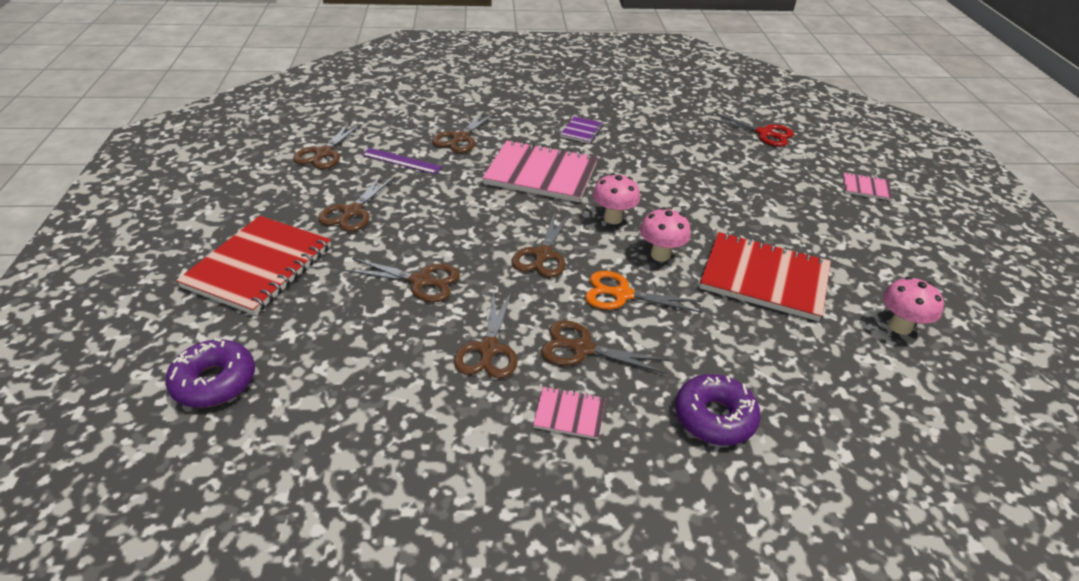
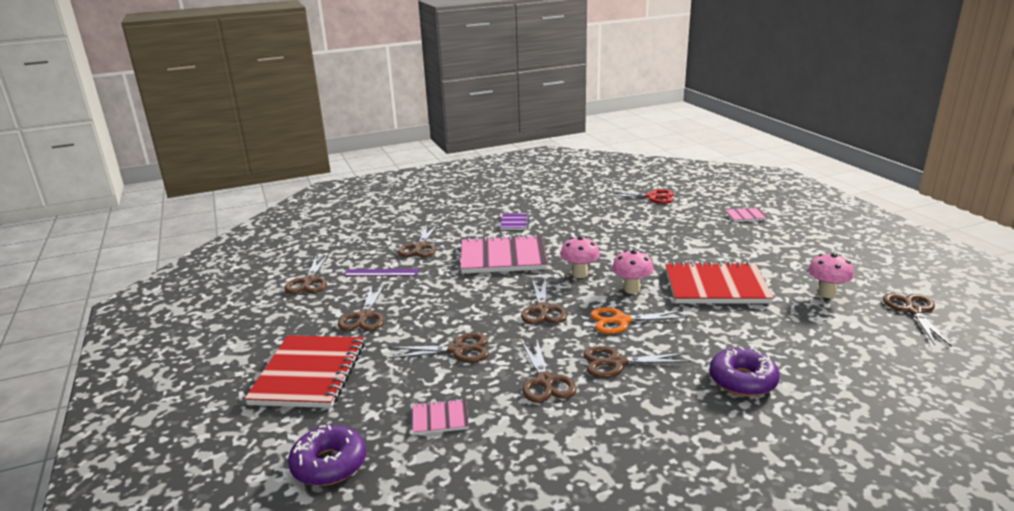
camera: 15 degrees left, 15 degrees down
pink notebook [533,386,606,440] -> pink notebook moved to [413,399,469,435]
none -> brown scissors [883,293,952,347]

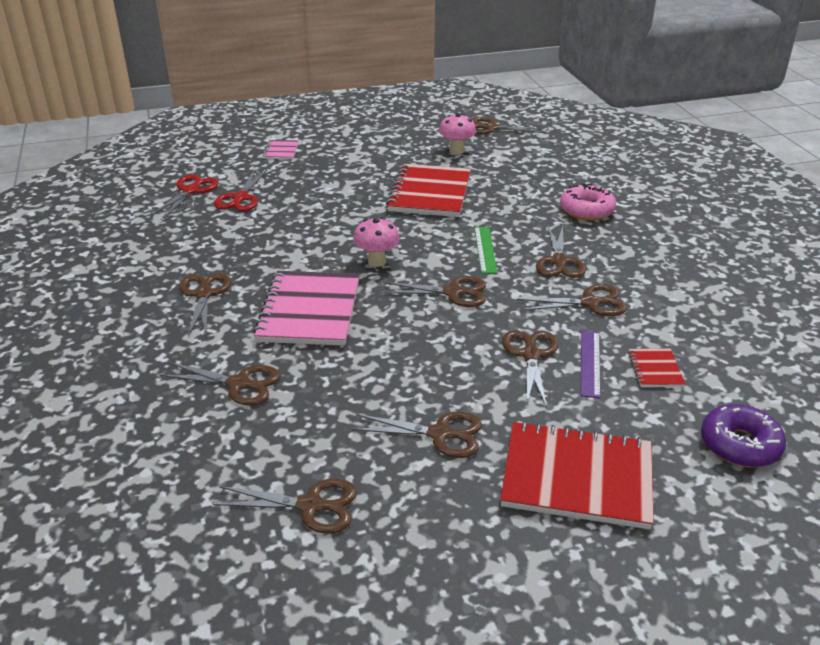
camera: 85 degrees left, 10 degrees up
purple ruler [344,269,419,276] -> purple ruler moved to [581,330,601,398]
pink notebook [413,399,469,435] -> red notebook [628,348,685,387]
purple notebook [500,214,530,230] -> brown scissors [179,273,231,336]
orange scissors [590,307,688,334] -> green ruler [474,227,498,274]
pink mushroom [612,250,654,293] -> none
purple donut [709,346,780,396] -> pink donut [560,183,616,221]
none -> red scissors [214,169,267,211]

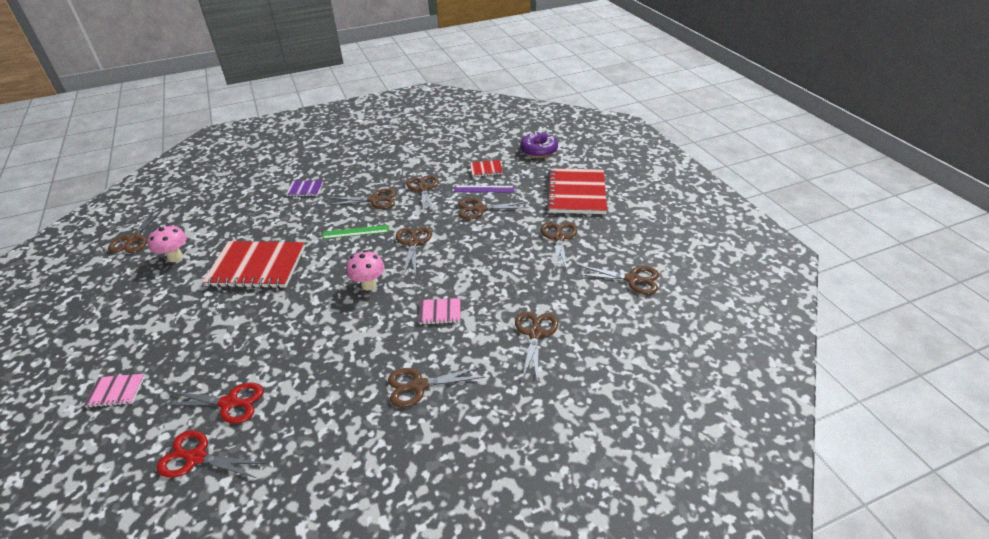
camera: 95 degrees left, 5 degrees up
brown scissors [213,478,357,534] -> brown scissors turned 105 degrees clockwise [576,265,659,294]
pink notebook [253,271,360,346] -> pink notebook [419,298,461,325], size x0.45
pink donut [560,183,616,221] -> purple notebook [286,181,323,197]

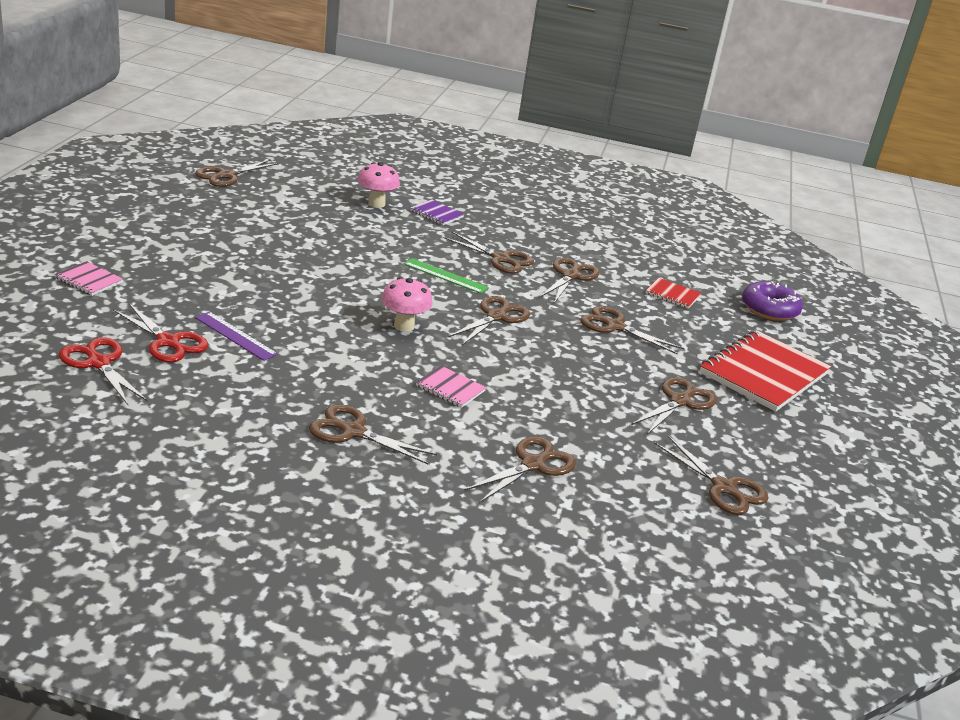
camera: 30 degrees right, 10 degrees down
pink mushroom [147,224,187,262] -> pink mushroom moved to [358,162,400,208]
red notebook [203,241,305,288] -> none
purple ruler [454,186,515,192] -> purple ruler moved to [195,312,278,361]

